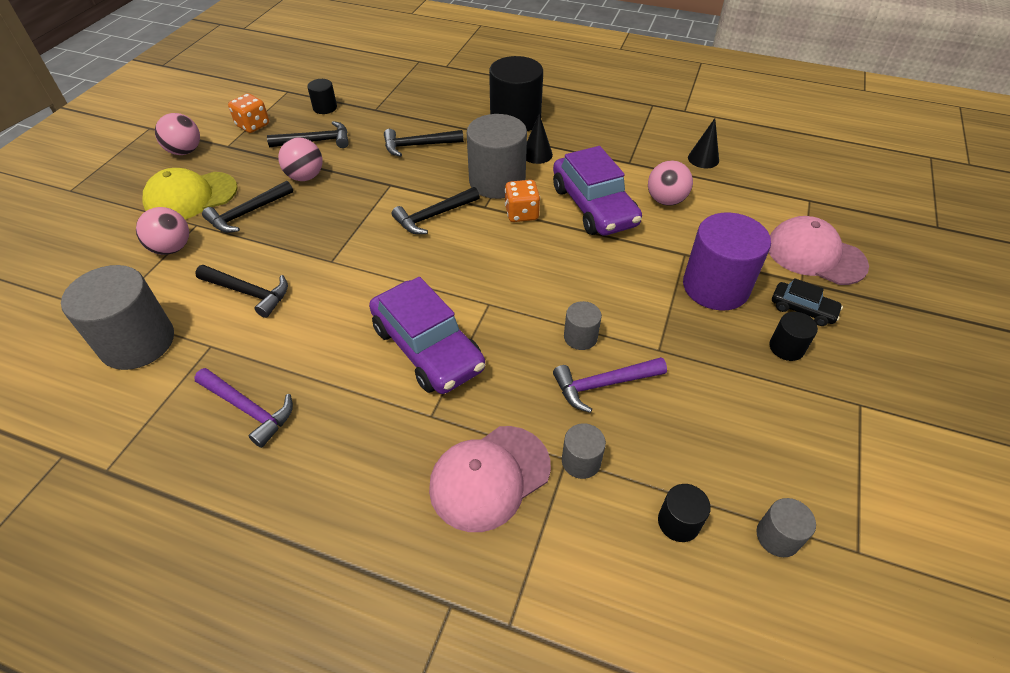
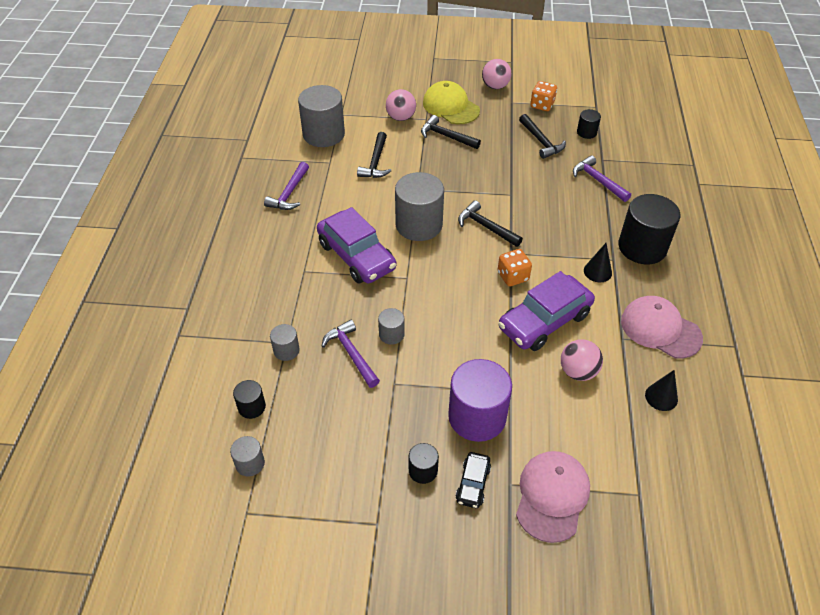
camera: 75 degrees right, 0 degrees up
pink ball [278,138,323,181] -> none
purple car [369,277,485,394] -> purple car turned 75 degrees counterclockwise [317,207,396,284]
black hammer [384,129,464,157] -> none
pink cap [429,426,551,532] -> pink cap moved to [621,296,703,359]
grey cylinder [467,114,527,199] -> grey cylinder moved to [395,172,444,241]
none -> purple hammer [573,155,631,202]

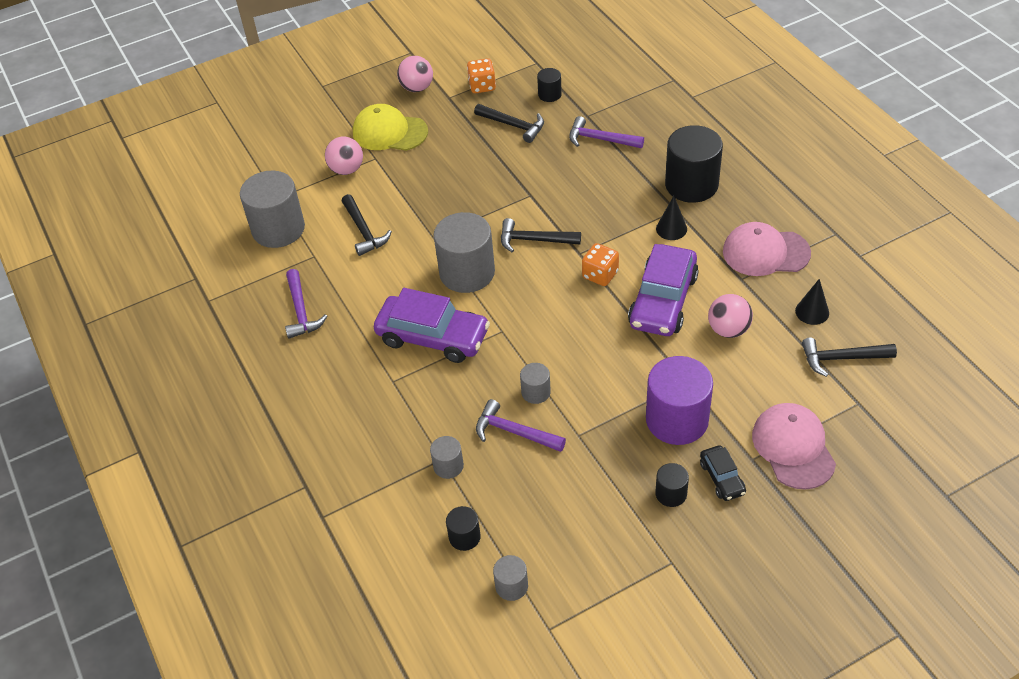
camera: 30 degrees left, 0 degrees up
black hammer [421,115,481,149] -> black hammer moved to [802,338,897,377]

